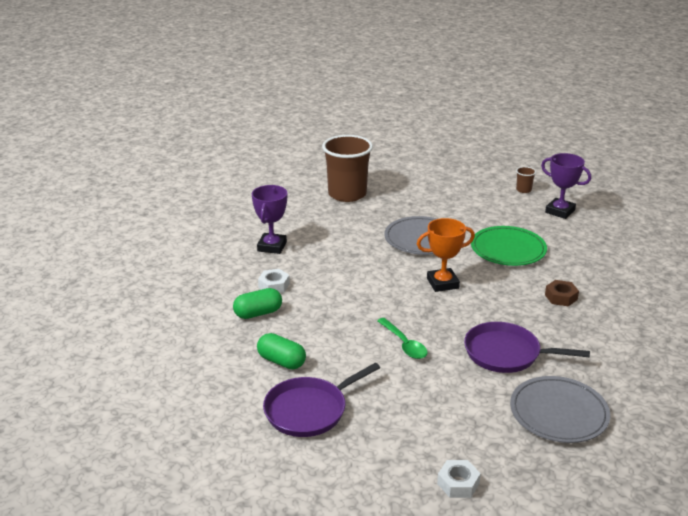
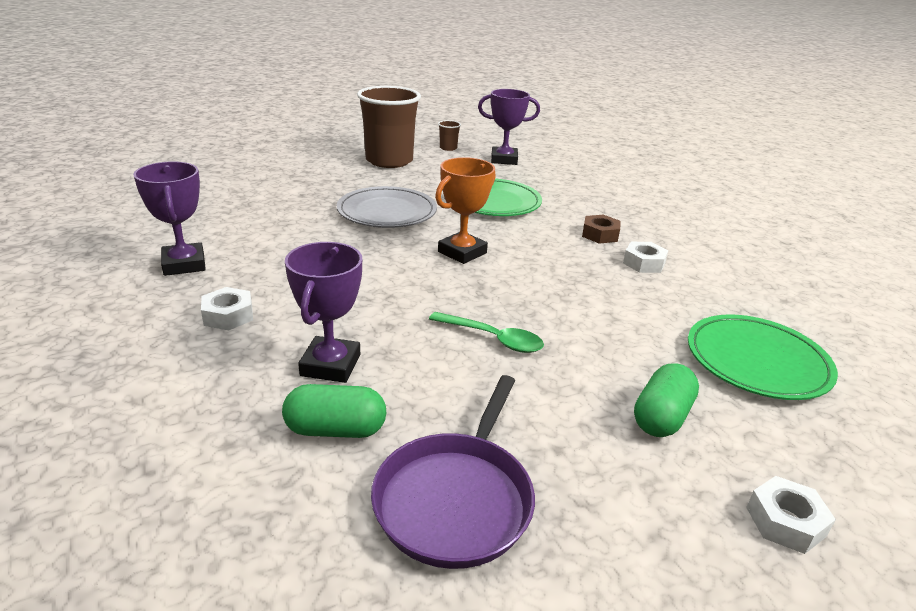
camera: 35 degrees left, 0 degrees up
green capsule [233,288,282,319] -> green capsule moved to [634,363,699,437]
brown cup [322,135,373,202] -> brown cup moved to [357,86,421,168]
purple pan [464,322,590,373] -> none
grey plate [510,376,610,443] -> green plate [688,314,838,400]
none -> purple trophy [285,242,362,383]
none -> white nut [623,242,668,273]

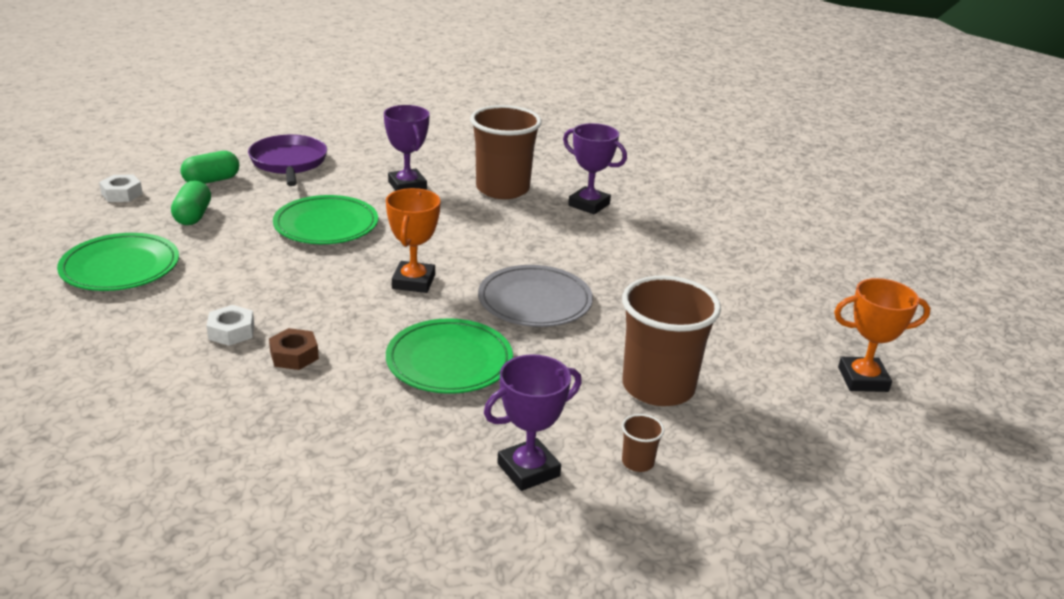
camera: 145 degrees right, 0 degrees up
white nut [201,287,253,330] -> brown cup [470,105,542,199]
green capsule [282,384,386,438] -> green capsule moved to [180,151,239,184]
green spoon [429,312,544,353] -> green plate [273,195,378,244]
none -> orange trophy [834,278,930,392]

